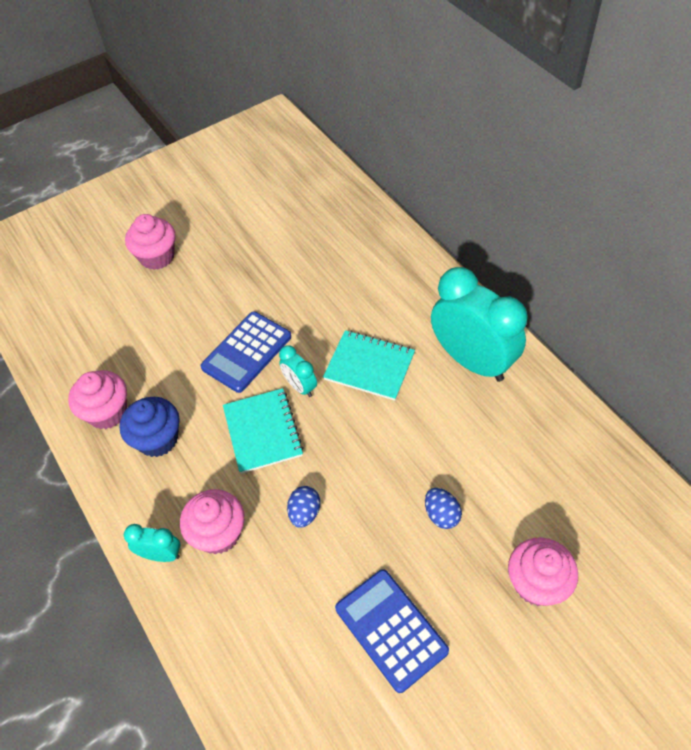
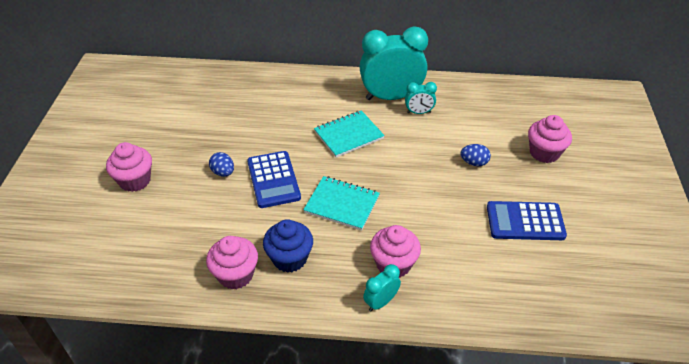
camera: 55 degrees left, 10 degrees down
turquoise clock [279,345,317,397] -> turquoise clock moved to [405,82,437,114]
blue egg [287,486,320,528] -> blue egg moved to [209,152,234,177]

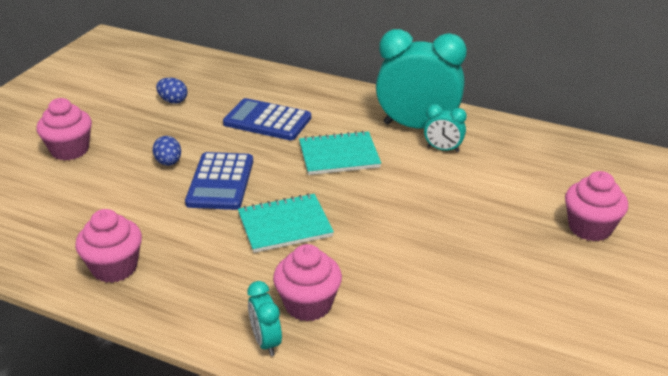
camera: 20 degrees right, 10 degrees down
blue cupcake [263,219,313,273] -> none
turquoise notebook [303,176,380,231] -> turquoise notebook turned 60 degrees counterclockwise [238,193,334,253]
turquoise clock [363,264,401,311] -> turquoise clock turned 90 degrees counterclockwise [248,281,282,356]
blue egg [460,144,491,166] -> blue egg moved to [156,78,188,104]
blue calculator [487,201,567,240] -> blue calculator moved to [223,98,311,140]

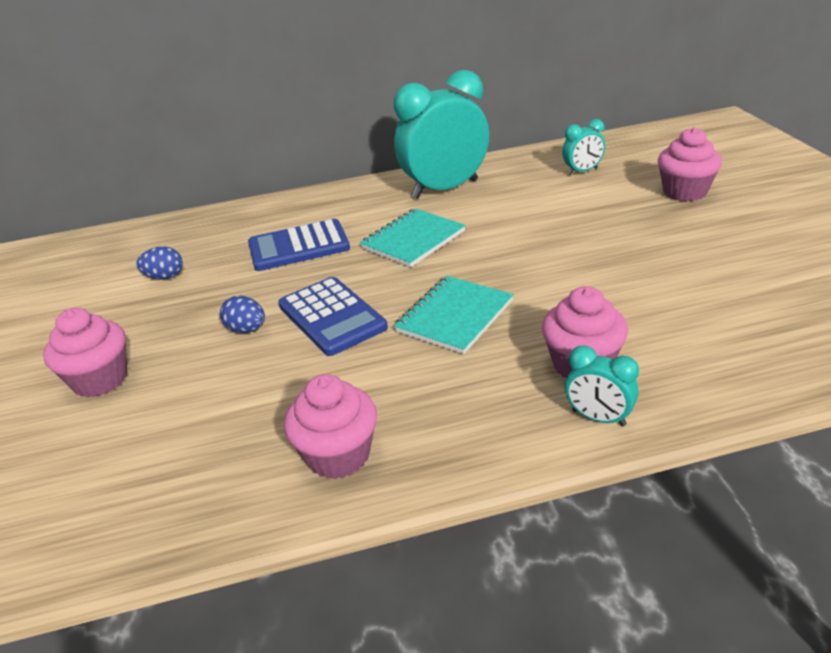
camera: 35 degrees left, 0 degrees up
turquoise clock [424,104,467,152] -> turquoise clock moved to [562,119,605,175]

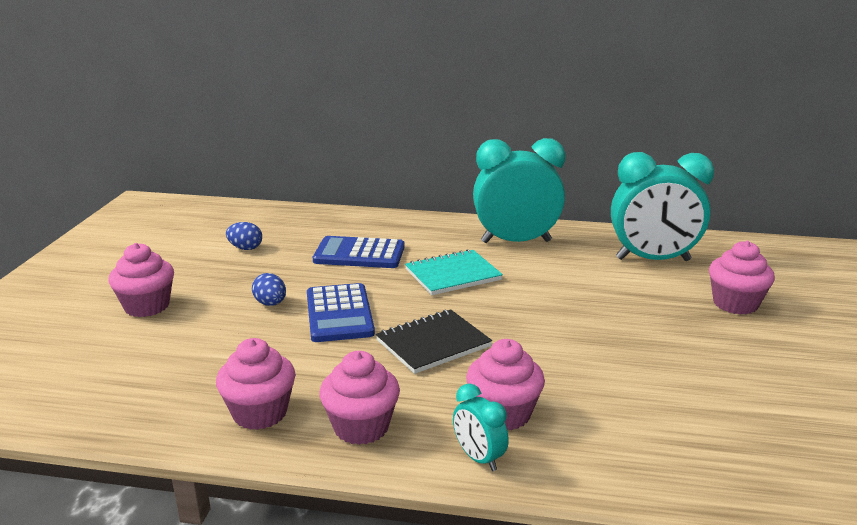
camera: 20 degrees right, 10 degrees down
turquoise notebook [394,276,513,354] -> black notebook [376,309,492,374]
turquoise clock [562,119,605,175] -> turquoise clock [611,152,714,261], size x2.17
none -> pink cupcake [319,351,400,445]

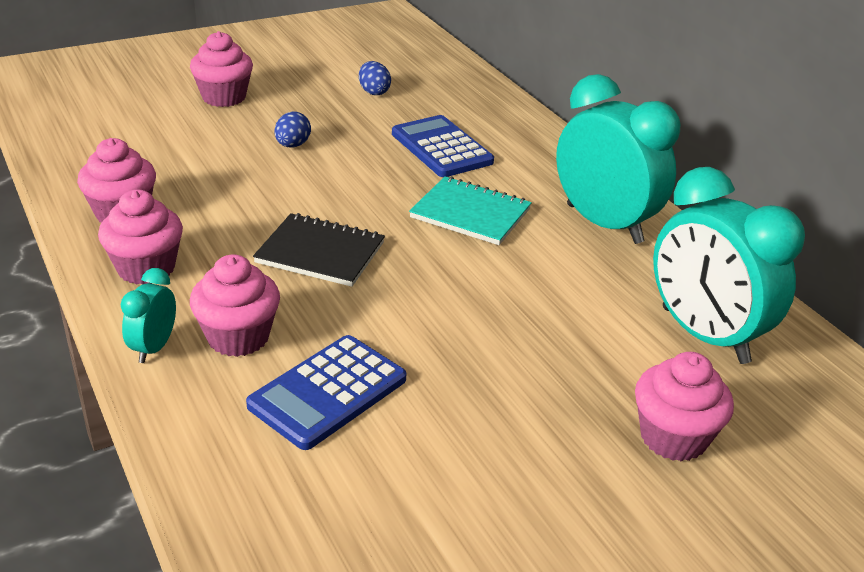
camera: 50 degrees right, 10 degrees up
blue calculator [307,283,375,342] -> blue calculator moved to [246,335,406,450]

